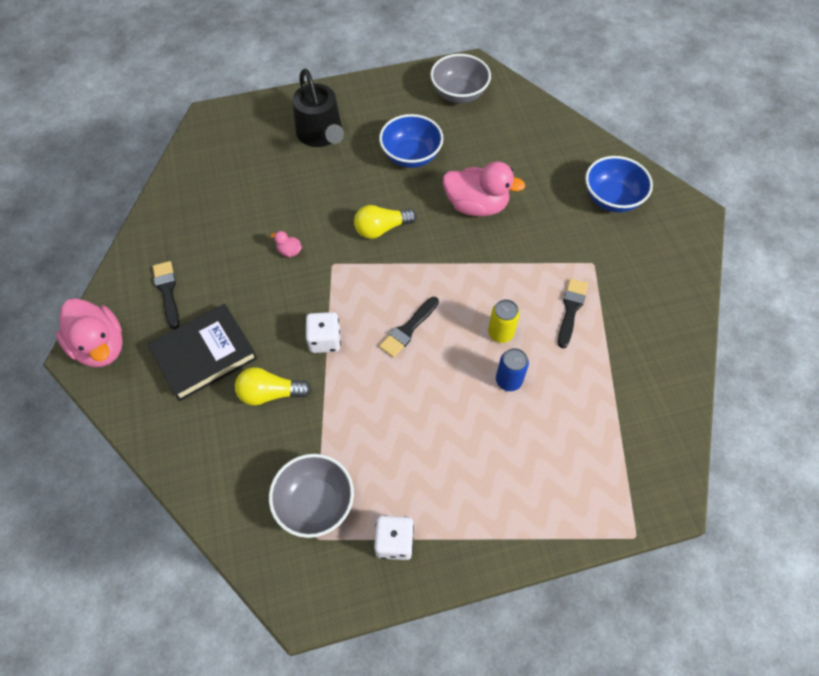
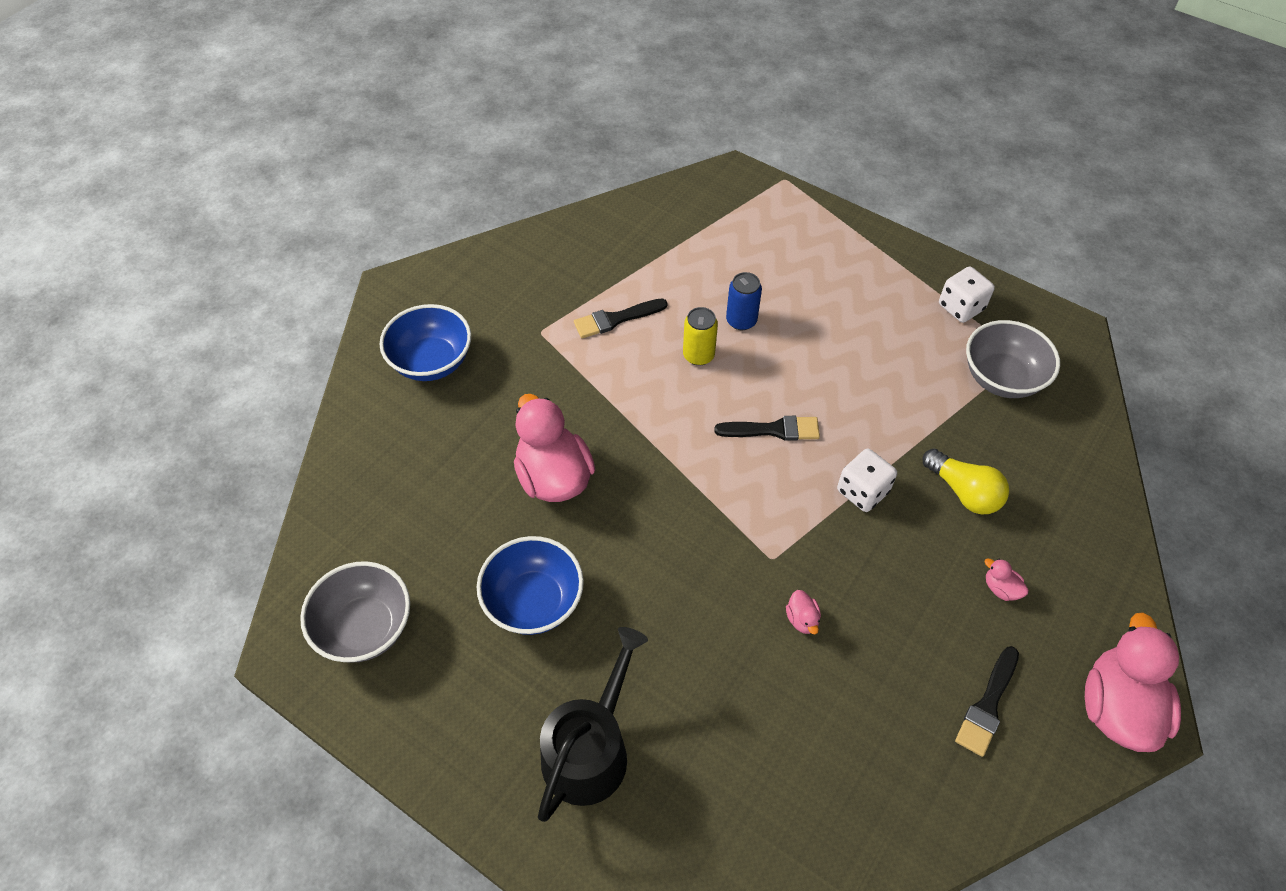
camera: 130 degrees left, 5 degrees down
black book [147,304,257,401] -> pink duck [985,558,1029,601]
yellow light bulb [354,205,416,239] -> none

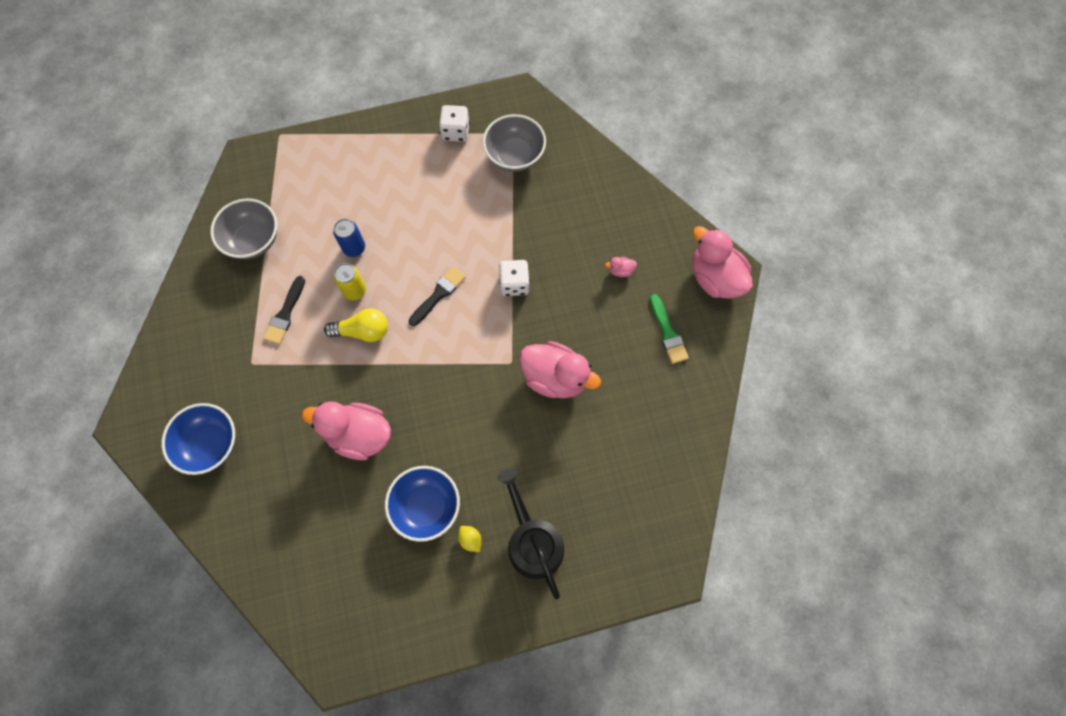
camera: 50 degrees left, 15 degrees up
grey bowl [300,561,410,663] -> grey bowl moved to [210,199,277,259]
pink duck [786,590,821,634] -> pink duck [519,341,601,398], size x2.47
yellow light bulb [923,449,1009,514] -> yellow light bulb moved to [324,308,388,342]
black brush [955,646,1019,757] -> green brush [650,294,689,364]
none -> yellow lemon [458,526,482,552]

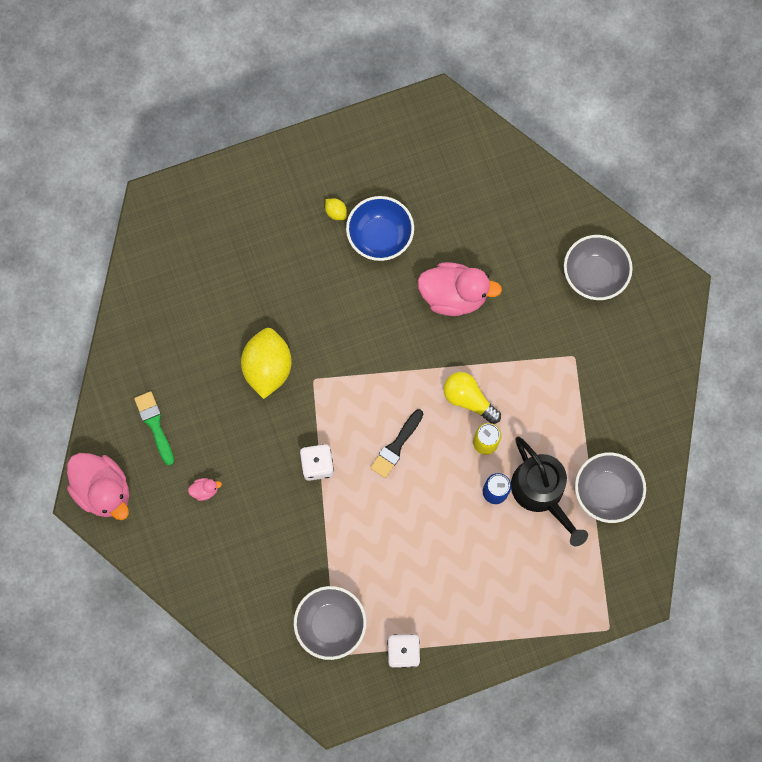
camera: 175 degrees right, 5 degrees up
blue bowl [161,403,235,475] -> grey bowl [564,235,633,300]
black brush [263,276,305,345] -> none
yellow light bulb [324,308,388,342] -> yellow light bulb turned 45 degrees clockwise [444,372,501,424]
black watering can [497,468,564,599] -> black watering can moved to [511,437,588,546]
pink duck [519,341,601,398] -> yellow lemon [241,328,292,399]

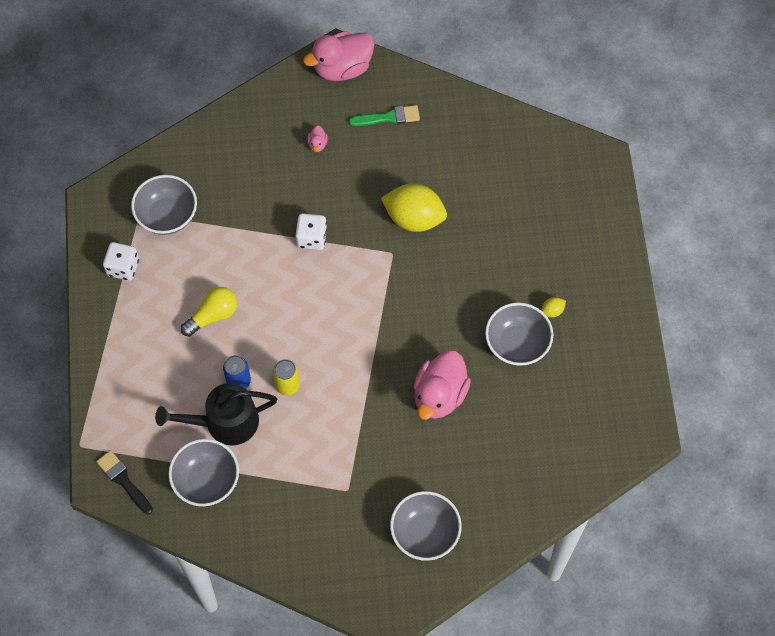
camera: 105 degrees right, 10 degrees down
blue bowl [346,196,414,261] -> grey bowl [485,303,553,366]
black brush [370,409,423,478] -> black brush moved to [96,450,153,514]
yellow light bulb [444,372,501,424] -> yellow light bulb moved to [181,287,237,337]

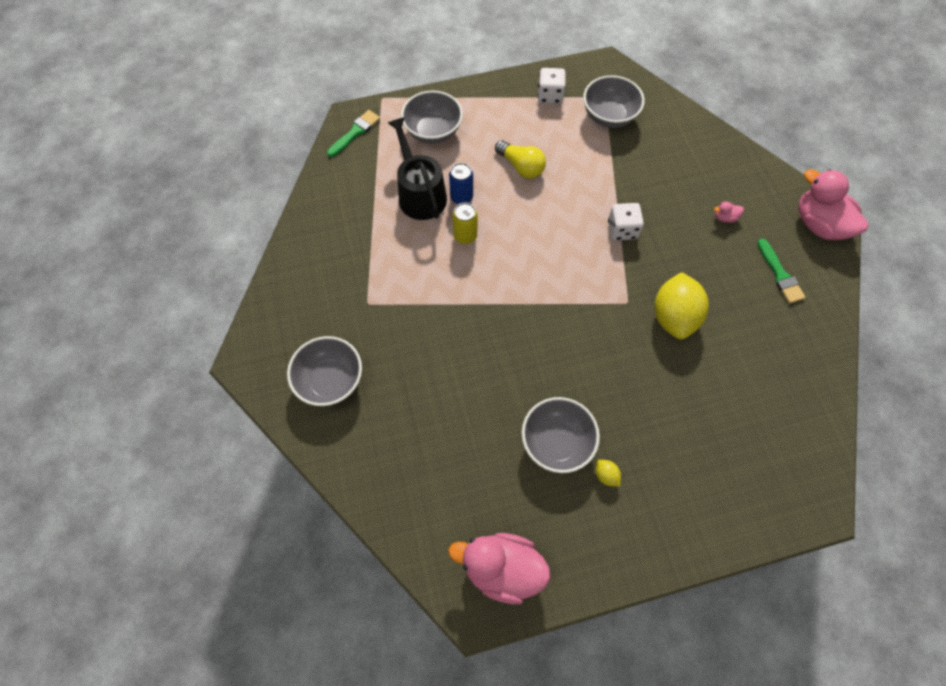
camera: 80 degrees right, 0 degrees up
black brush [96,450,153,514] -> green brush [327,110,380,157]
grey bowl [168,439,239,506] -> grey bowl moved to [401,91,463,144]
pink duck [414,350,471,420] -> pink duck moved to [448,533,550,604]

